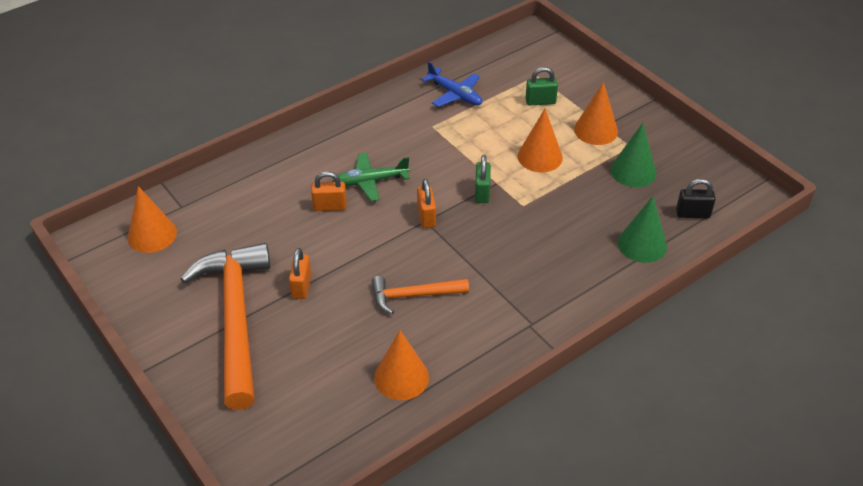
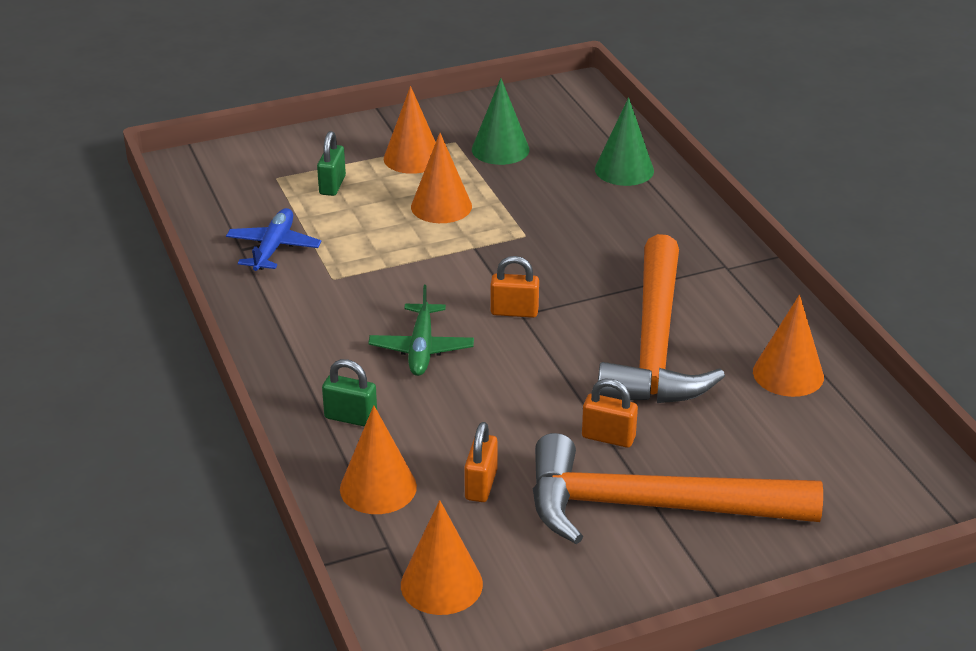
camera: 75 degrees left, 10 degrees down
orange padlock [311,171,347,211] -> orange padlock moved to [464,422,498,502]
orange hammer [372,276,469,314] -> orange hammer [598,234,725,403], size x1.97
blue plane [422,61,482,107] -> blue plane turned 45 degrees counterclockwise [226,208,322,271]
green padlock [475,155,491,203] -> green padlock moved to [322,359,377,427]
black padlock [676,179,716,218] -> none
none -> orange cone [340,405,417,514]

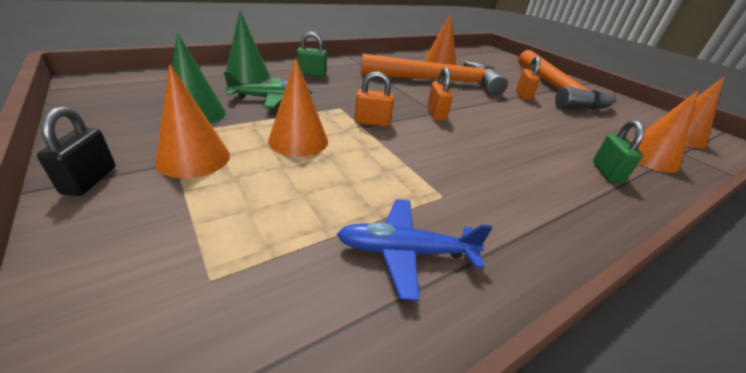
camera: 105 degrees left, 0 degrees up
green padlock [317,131,346,196] -> green padlock moved to [297,32,327,77]
green plane [368,285,474,376] -> green plane moved to [224,71,312,108]
orange padlock [464,422,498,502] -> orange padlock moved to [354,71,394,127]
none -> black padlock [37,107,116,196]

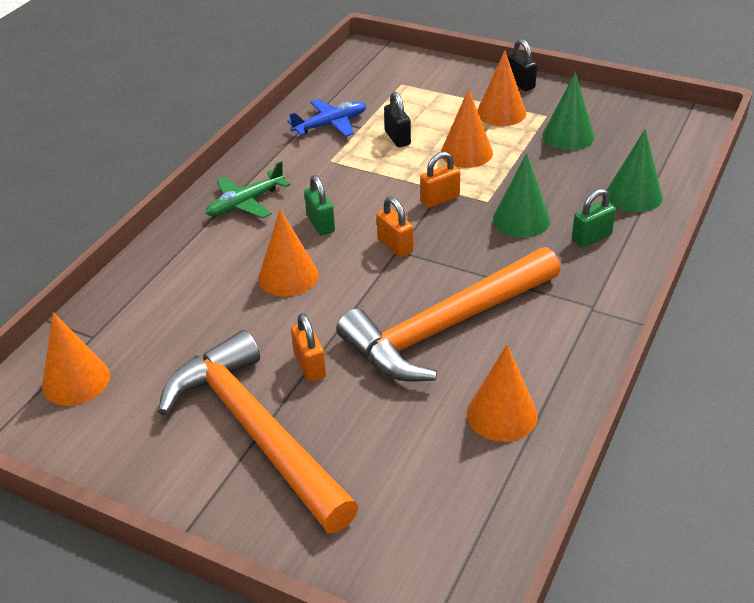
camera: 155 degrees right, 5 degrees up
green plane [224,71,312,108] -> green plane moved to [206,161,291,218]
green padlock [593,120,645,183] -> green padlock moved to [304,175,335,235]
orange cone [630,90,698,173] -> orange cone moved to [258,209,318,297]
none -> black padlock [384,92,411,147]
none -> green cone [493,153,550,238]

